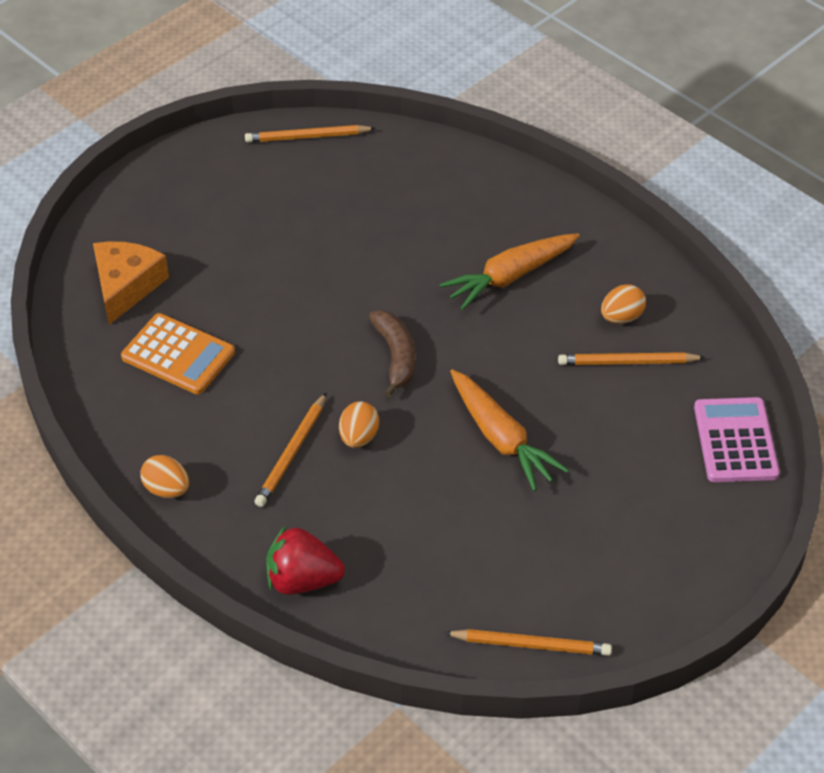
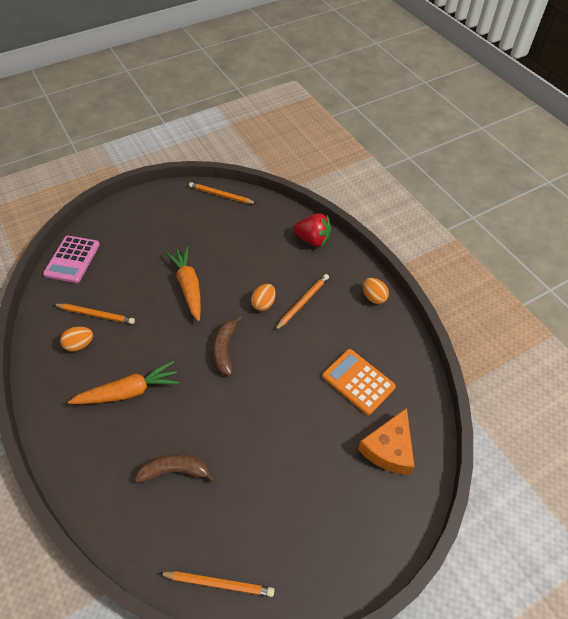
camera: 165 degrees left, 5 degrees up
none -> brown banana [135,454,216,483]

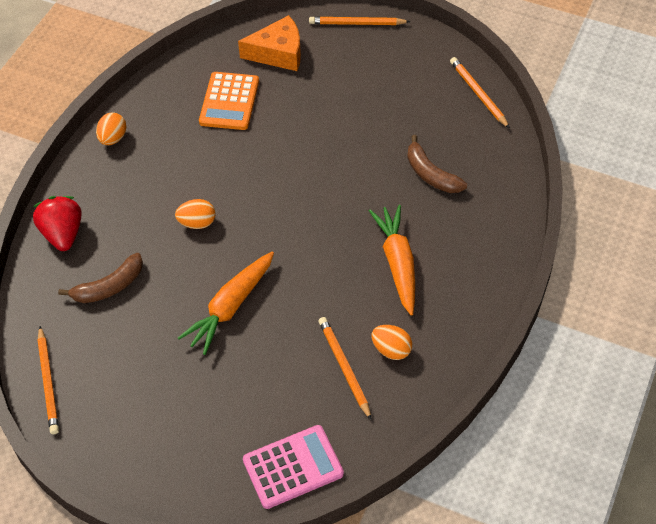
camera: 125 degrees left, 0 degrees up
orange carrot [68,361,179,404] -> orange carrot turned 45 degrees clockwise [369,205,415,316]
brown banana [213,315,242,376] -> brown banana moved to [58,253,143,303]
orange pencil [275,274,329,331] -> orange pencil moved to [309,17,411,25]

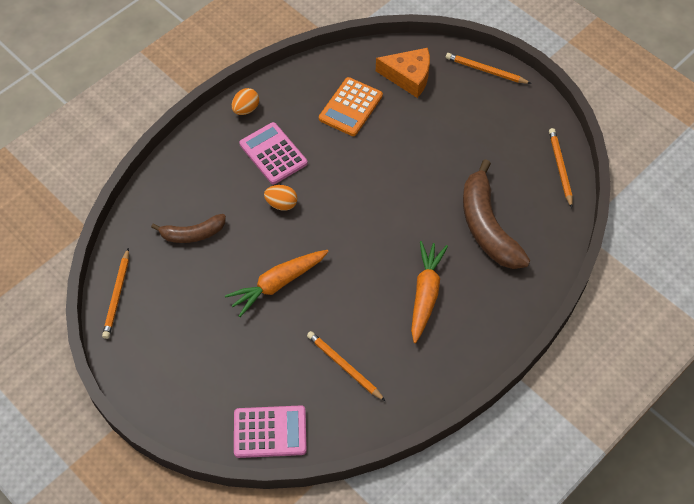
camera: 20 degrees right, 5 degrees up
red strawberry [33,196,81,251] -> none
orange pencil [318,317,372,420] -> orange pencil turned 45 degrees counterclockwise [307,331,385,401]
orange egg [372,325,412,360] -> none
brown banana [407,135,467,193] -> brown banana [463,159,530,269], size x1.73
none -> pink calculator [239,122,308,184]

